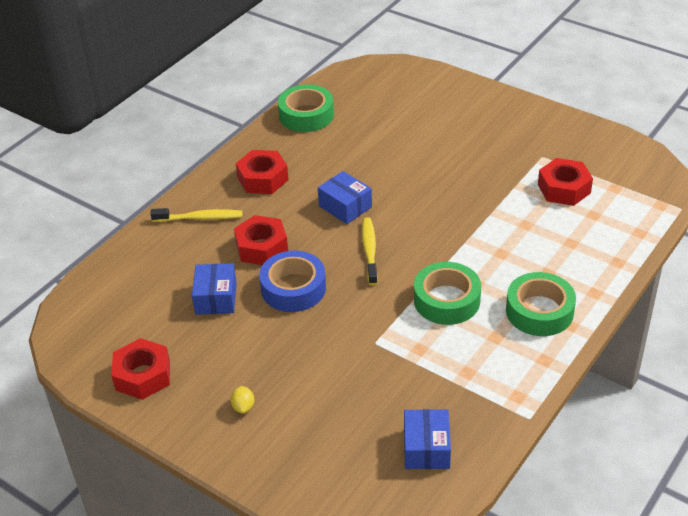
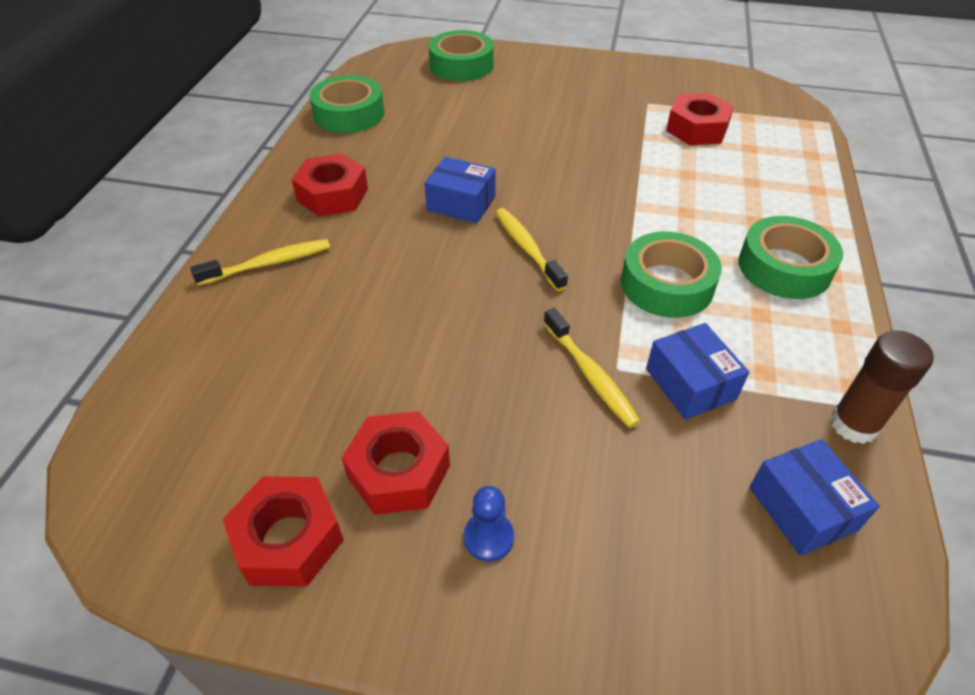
camera: 25 degrees left, 5 degrees up
blue box [192,263,237,315] -> blue box moved to [646,323,749,420]
yellow lemon [230,386,254,414] -> blue pawn [464,486,514,562]
red nut [234,215,288,265] -> red nut moved to [341,411,450,515]
blue tape [259,251,326,312] -> none
none -> green tape [429,30,494,81]
none -> yellow toothbrush [543,308,641,428]
none -> brown glue stick [830,330,934,444]

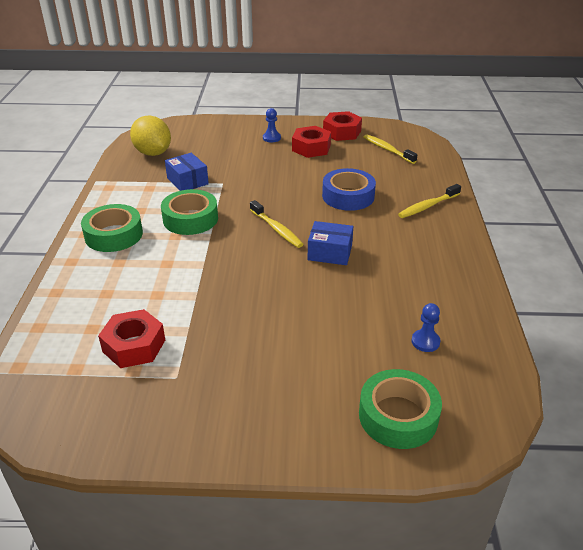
camera: 170 degrees right, 10 degrees down
red nut [291,153,368,217] -> none
green tape [309,75,384,133] -> none
yellow toothbrush [543,308,641,428] -> yellow toothbrush moved to [364,134,417,164]
blue box [749,439,880,556] -> yellow lemon [130,116,171,156]
brown glue stick [830,330,934,444] -> none
none -> blue tape [322,168,376,211]
none -> blue pawn [411,303,441,352]

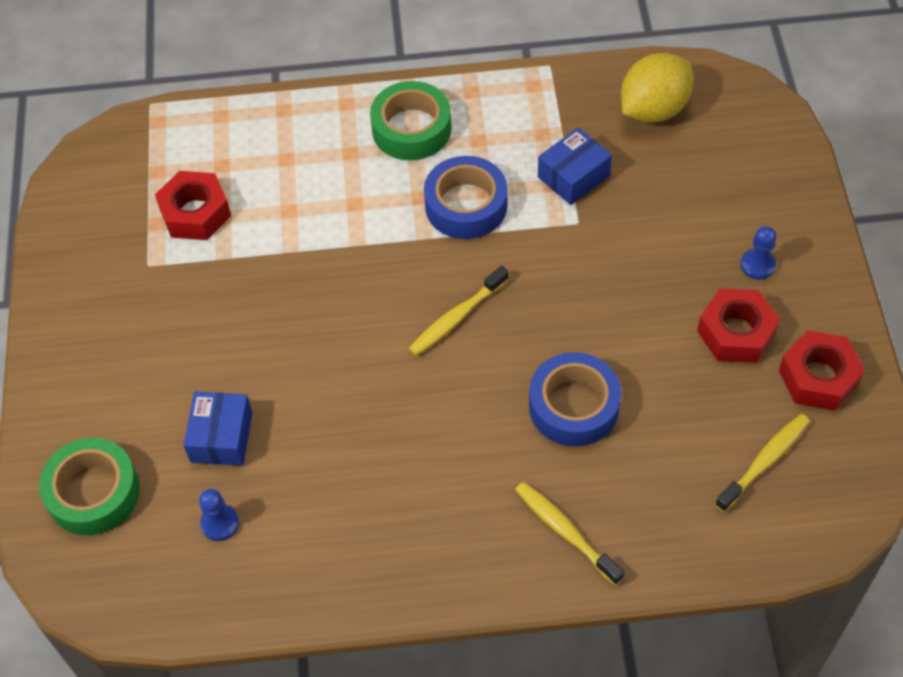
camera: 85 degrees right, 20 degrees up
green tape [161,189,218,235] -> blue tape [424,156,508,239]
blue box [308,221,353,265] -> blue box moved to [183,392,252,466]

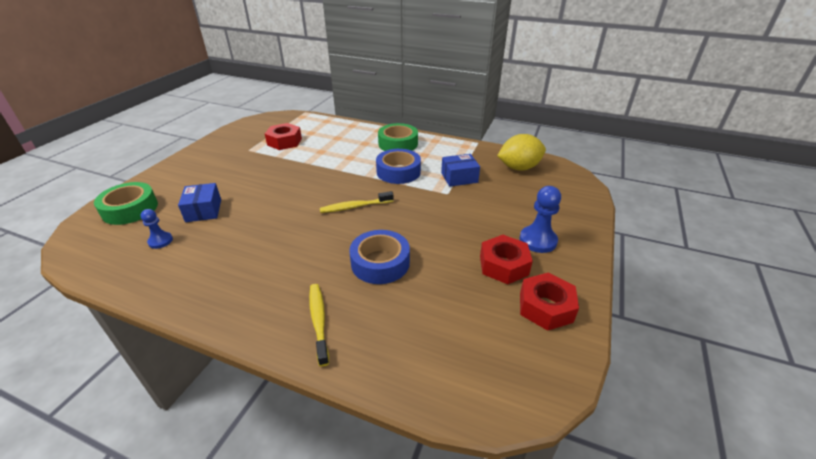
camera: 25 degrees right, 20 degrees down
blue box [183,392,252,466] -> blue box turned 45 degrees counterclockwise [178,183,221,222]
yellow toothbrush [715,414,810,512] -> none
blue pawn [741,226,776,280] -> blue pawn [520,186,561,253], size x1.65

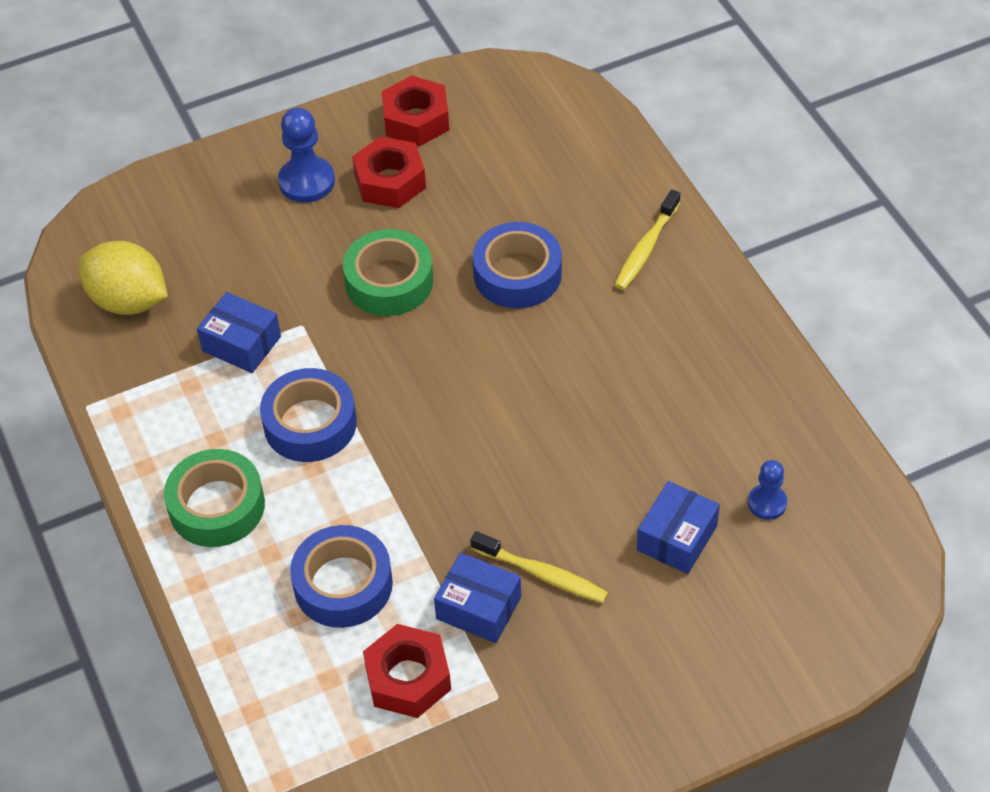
camera: 135 degrees left, 15 degrees up
green tape [94,182,158,225] -> green tape moved to [343,229,433,316]
yellow toothbrush [320,191,394,213] -> yellow toothbrush moved to [471,531,608,603]
none -> blue tape [290,525,393,628]
none -> blue box [434,552,521,643]

